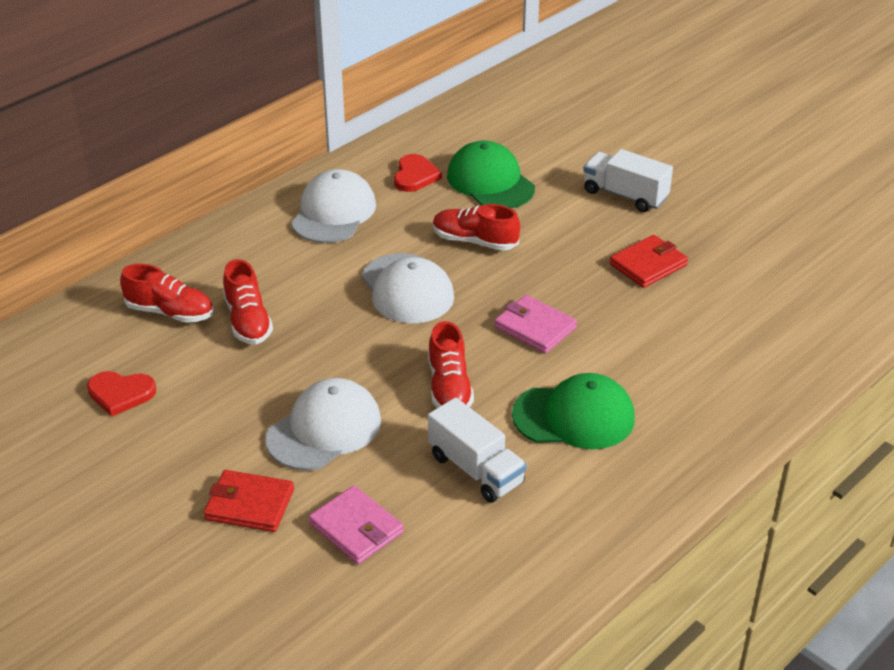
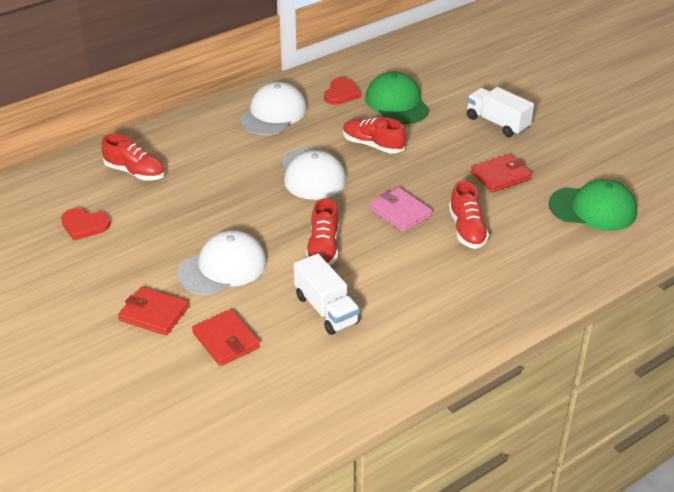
camera: 10 degrees right, 0 degrees up
red shoe [223,259,273,345] -> red shoe moved to [449,181,489,249]
pink wallet [308,486,404,564] -> red wallet [192,309,260,366]
green cap [512,373,635,449] -> green cap moved to [548,179,637,231]

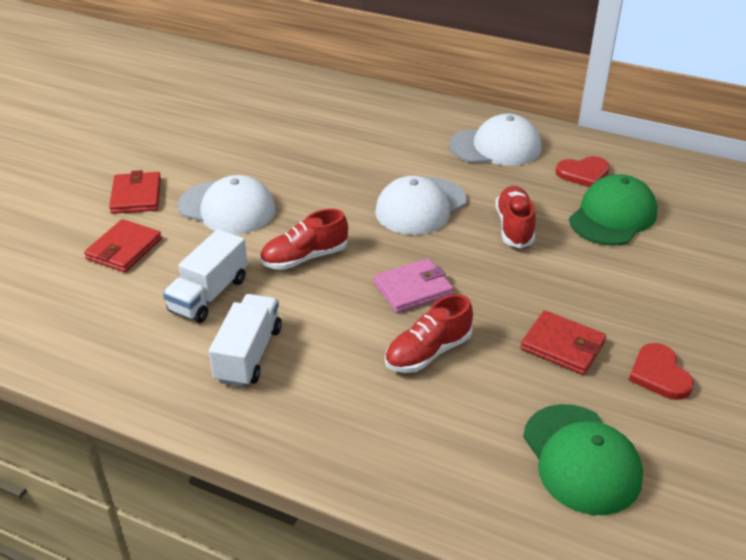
camera: 60 degrees right, 0 degrees up
red heart [61,208,111,240] -> red heart moved to [629,343,694,400]
red shoe [101,134,165,181] -> none
pink wallet [370,187,432,232] -> pink wallet turned 45 degrees clockwise [374,258,454,313]
white truck [467,87,534,137] -> white truck moved to [209,294,282,387]

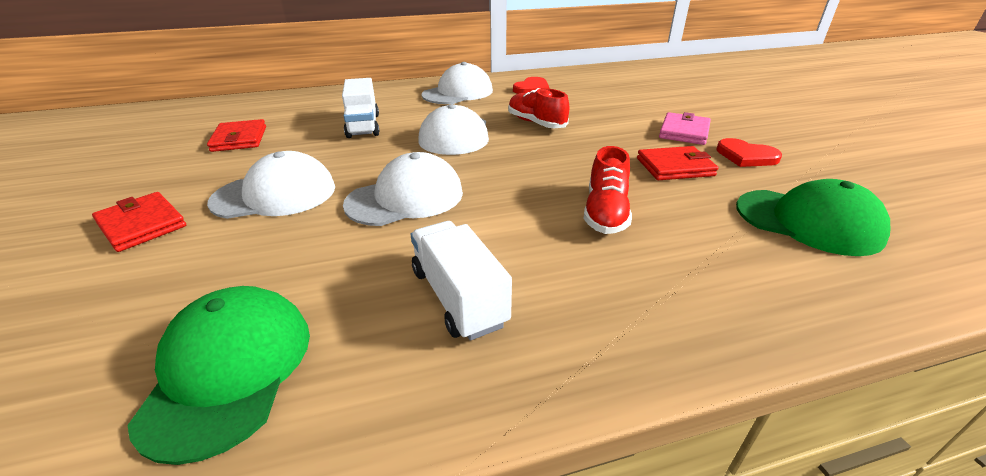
camera: 40 degrees left, 5 degrees down
red wallet [84,219,162,272] -> red wallet moved to [207,119,266,152]
white truck [163,229,248,323] -> white truck moved to [342,78,380,138]
red shoe [260,209,348,270] -> white cap [343,152,463,226]
pink wallet [374,258,454,313] -> pink wallet moved to [659,112,711,145]
green cap [569,174,657,245] -> green cap moved to [128,286,310,465]

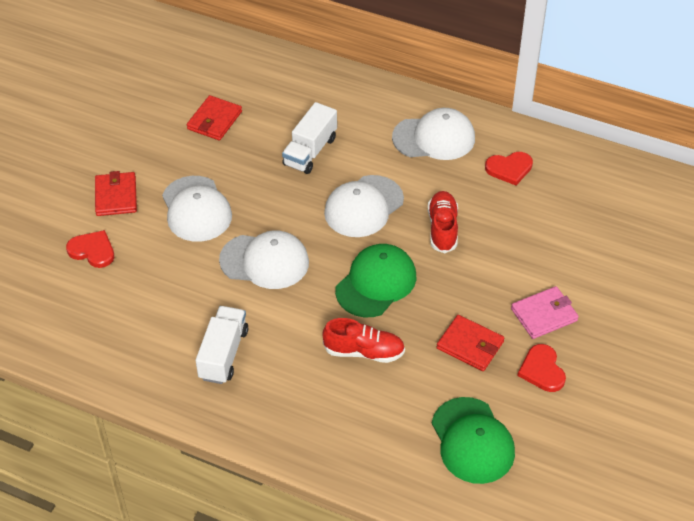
camera: 40 degrees right, 15 degrees up
green cap [128,286,310,465] -> green cap moved to [335,244,416,317]
white cap [207,151,335,219] -> white cap turned 45 degrees clockwise [162,176,232,242]
red shoe [583,146,632,234] -> red shoe turned 135 degrees counterclockwise [322,318,405,363]
none -> red heart [66,230,114,268]

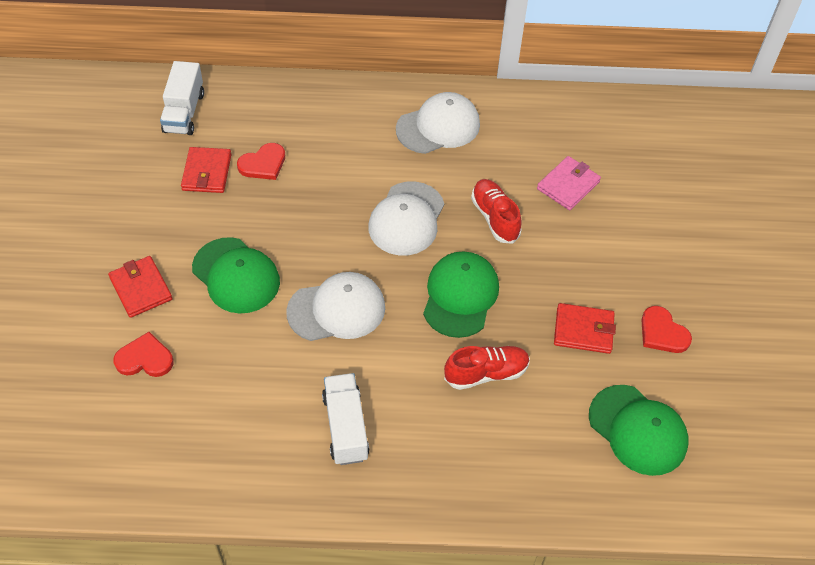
camera: 25 degrees left, 5 degrees up
white cap [162,176,232,242] -> green cap [192,237,280,313]
white truck [282,102,337,174] -> white truck moved to [160,61,204,135]
red heart [485,152,533,185] -> red heart moved to [237,143,285,180]
pink wallet [511,286,579,339] -> pink wallet moved to [537,156,601,210]

